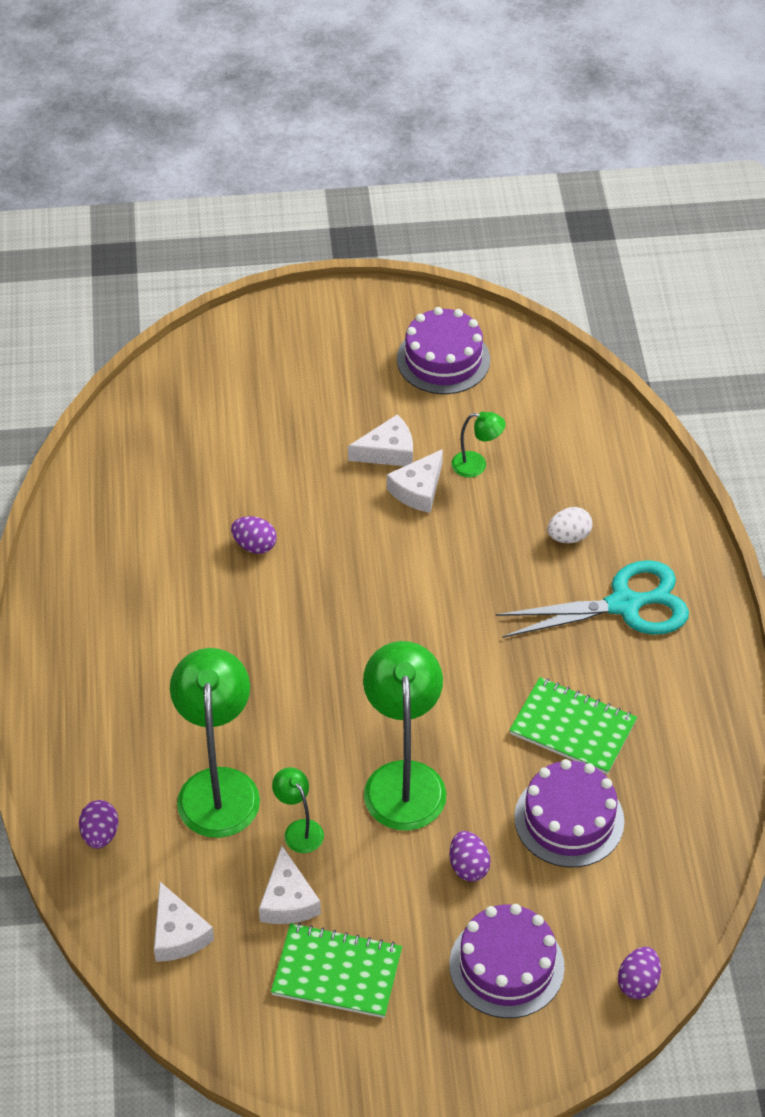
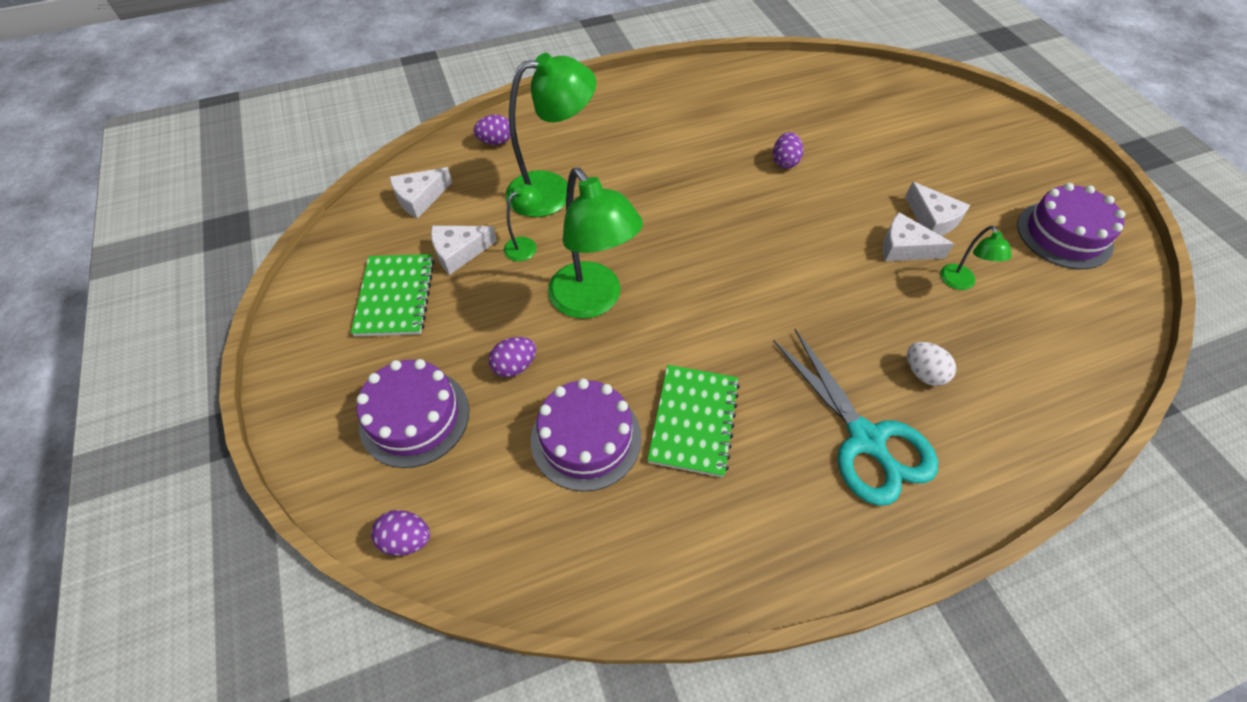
camera: 75 degrees right, 5 degrees up
green lamp [363,641,446,831] -> green lamp turned 75 degrees clockwise [548,168,643,319]

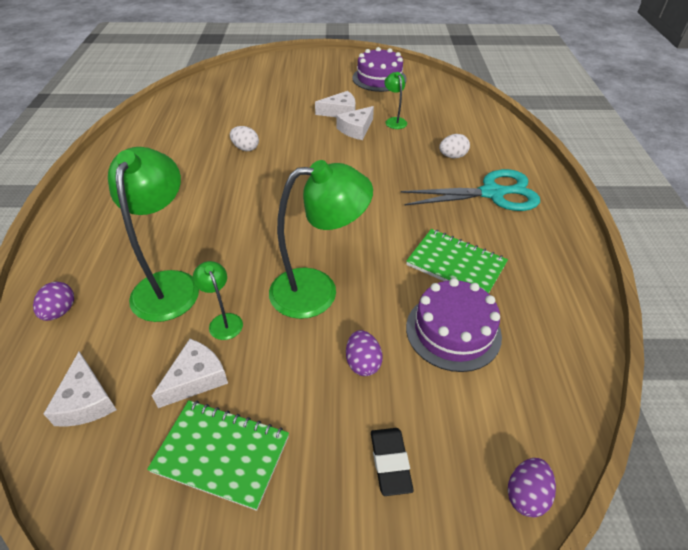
camera: 70 degrees left, 10 degrees down
purple cake [356,359,469,468] -> black eraser [371,428,414,496]
white cheese [431,226,497,275] -> white cheese turned 135 degrees counterclockwise [152,339,228,408]
purple egg [773,132,803,169] -> white egg [230,126,259,151]
green lamp [941,226,1012,290] -> green lamp turned 120 degrees counterclockwise [384,72,407,129]

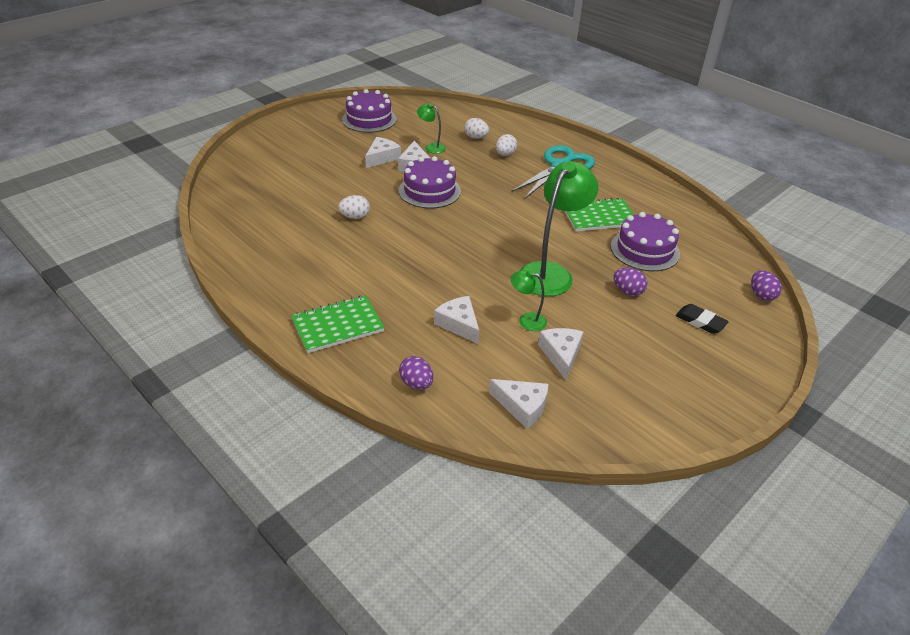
camera: 45 degrees left, 5 degrees down
green lamp [108,147,199,322] -> white cheese [434,296,479,344]
green notebook [147,400,289,511] -> green notebook moved to [291,295,385,353]
none -> purple cake [399,156,461,209]
none -> white egg [464,118,489,139]

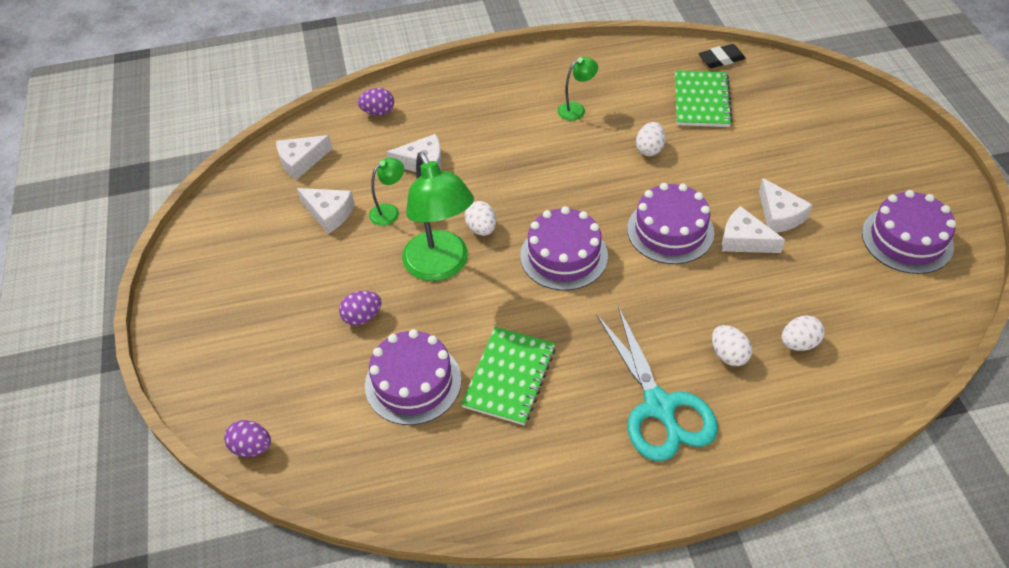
camera: 125 degrees right, 10 degrees up
green notebook [291,295,385,353] -> green notebook moved to [675,70,733,127]
green lamp [417,103,446,154] -> green lamp moved to [558,57,598,121]
black eraser [676,304,729,334] -> black eraser moved to [698,44,746,68]
none -> white egg [465,201,496,236]
none -> purple cake [520,206,608,291]

